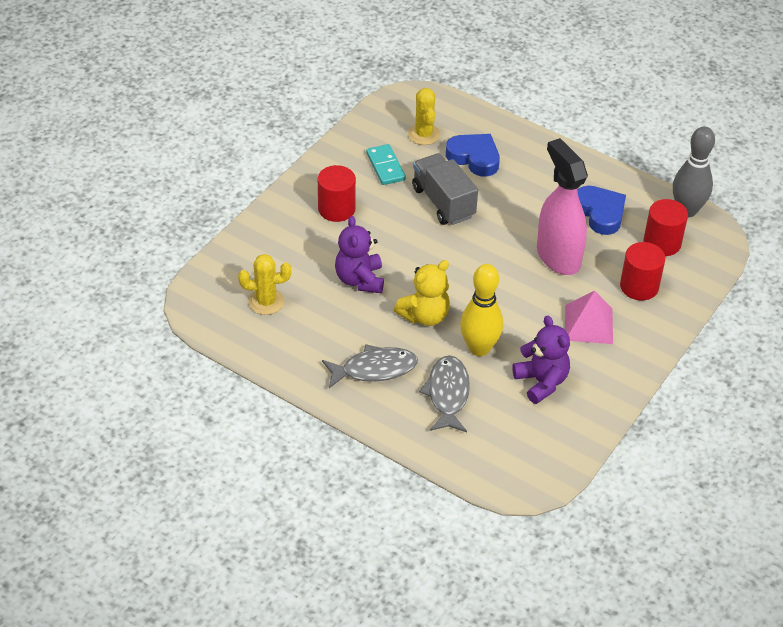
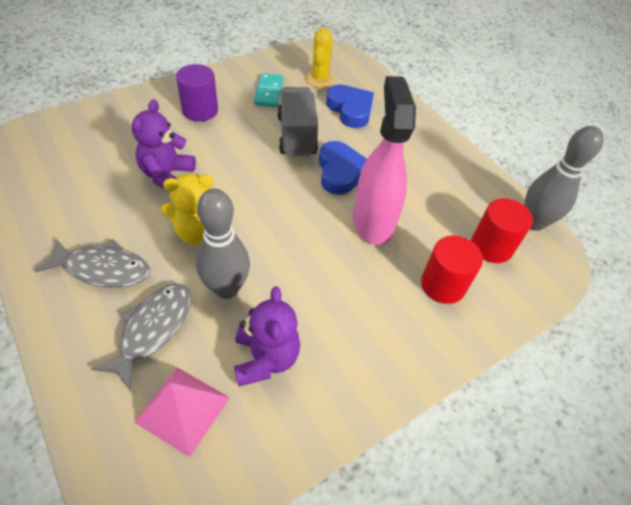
camera: 20 degrees right, 5 degrees up
yellow cactus [238,254,291,315] -> none
red cylinder [318,165,356,222] -> purple cylinder [176,64,218,121]
yellow bowling pin [460,264,503,356] -> grey bowling pin [196,189,250,299]
pink pyramid [565,291,613,344] -> pink pyramid moved to [134,367,230,457]
blue heart [578,186,626,235] -> blue heart moved to [319,141,367,195]

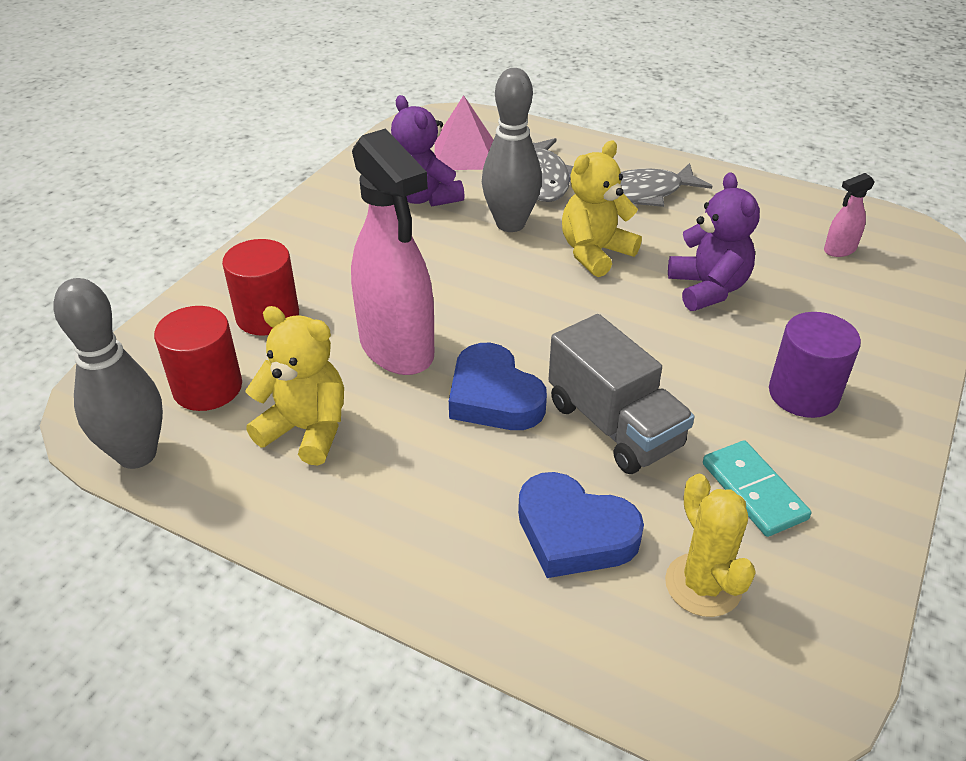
camera: 155 degrees right, 10 degrees down
none -> yellow teddy bear [245,306,344,466]
none -> pink spray bottle [824,173,875,257]

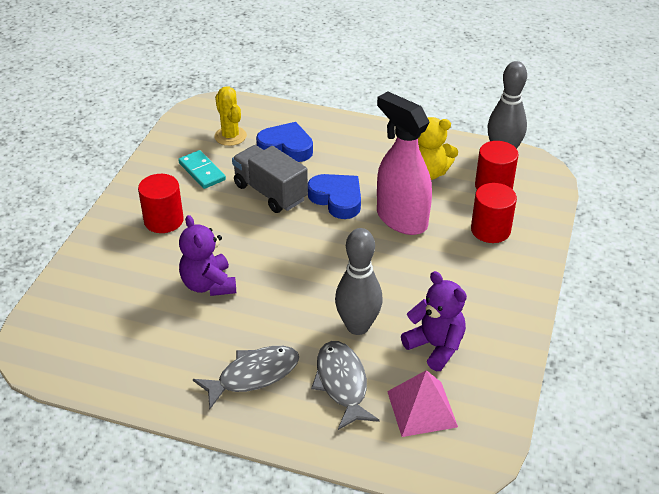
camera: 170 degrees right, 0 degrees up
yellow teddy bear [562,141,642,277] -> none
purple cylinder [769,312,861,418] -> red cylinder [138,174,184,233]
pink spray bottle [824,173,875,257] -> none

